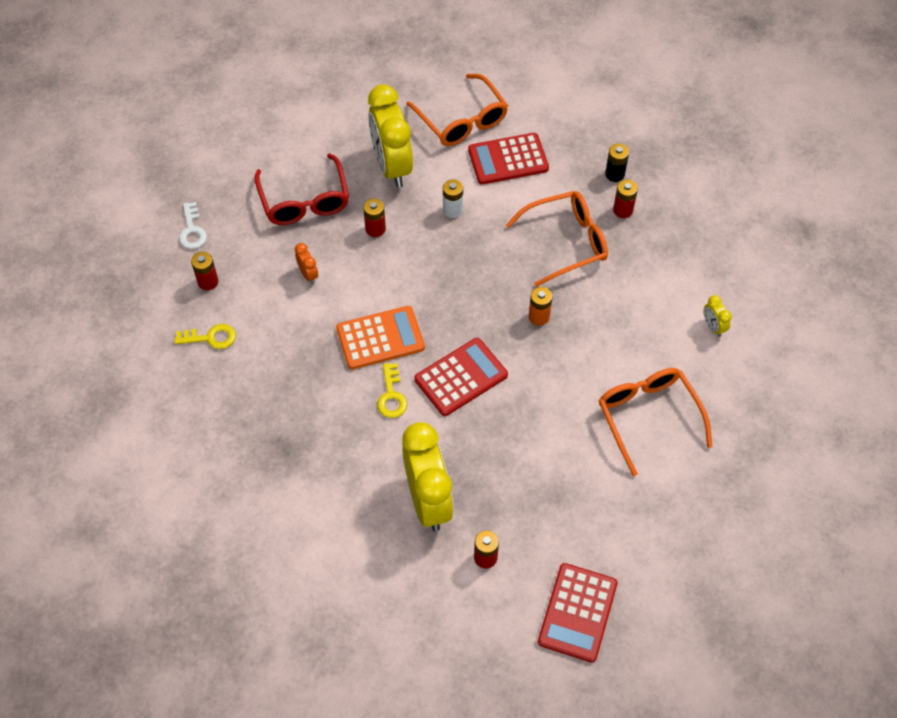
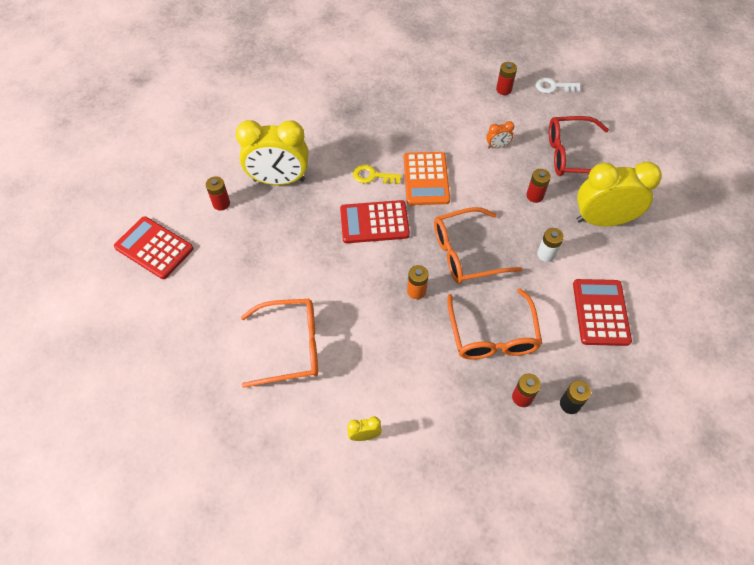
camera: 105 degrees right, 0 degrees up
yellow key [175,324,236,349] -> none
orange glasses [406,74,508,146] -> orange glasses moved to [434,207,522,283]
red calculator [415,338,508,416] -> red calculator turned 105 degrees clockwise [340,200,410,243]

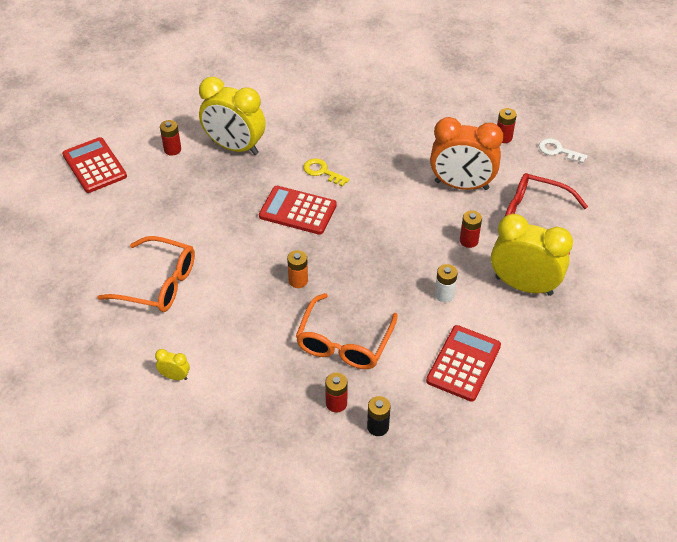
camera: 25 degrees right, 10 degrees down
orange calculator [404,152,450,205] -> none
orange glasses [434,207,522,283] -> none
orange clock [486,121,514,148] -> orange clock [430,117,503,190], size x2.43

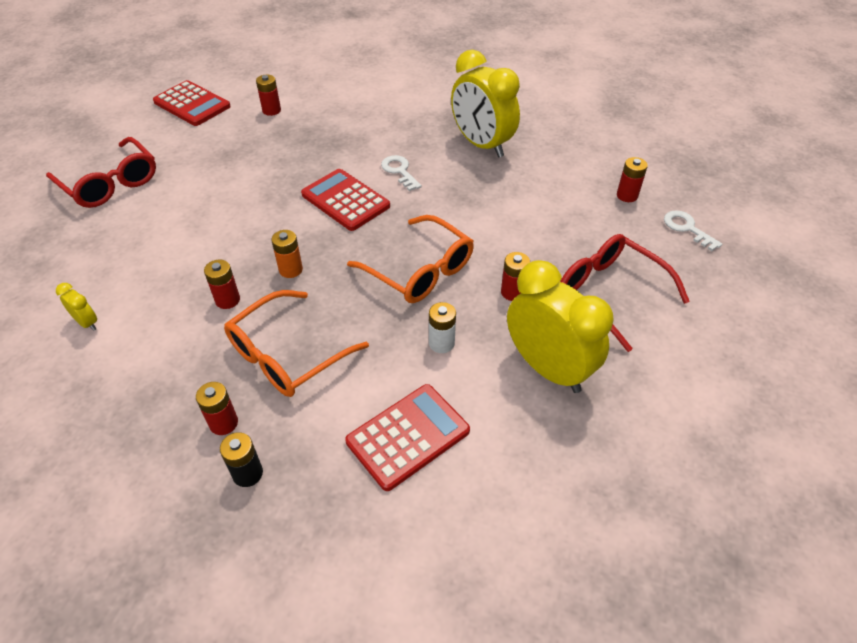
camera: 25 degrees right, 0 degrees up
red calculator [62,137,127,193] -> red calculator turned 135 degrees clockwise [153,80,231,126]
orange glasses [97,236,195,312] -> orange glasses moved to [347,215,474,303]
yellow clock [199,77,265,155] -> yellow clock moved to [451,50,520,158]
yellow key [303,158,349,187] -> white key [381,155,422,191]
orange clock [430,117,503,190] -> none
none -> red glasses [46,137,156,208]
none -> red battery [204,260,240,309]

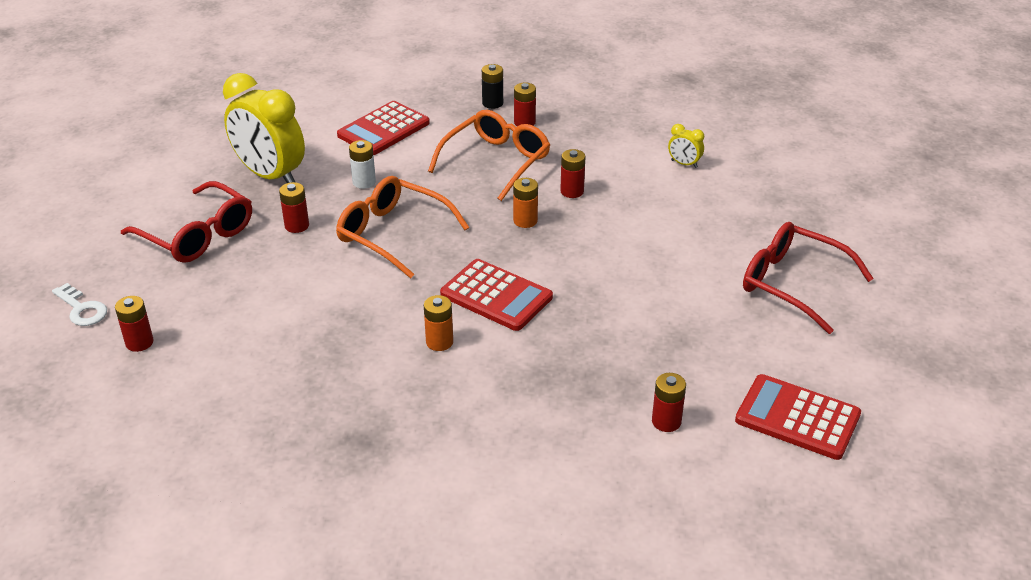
camera: 170 degrees right, 10 degrees down
white key [381,155,422,191] -> orange battery [424,295,453,351]
yellow clock [451,50,520,158] -> none

